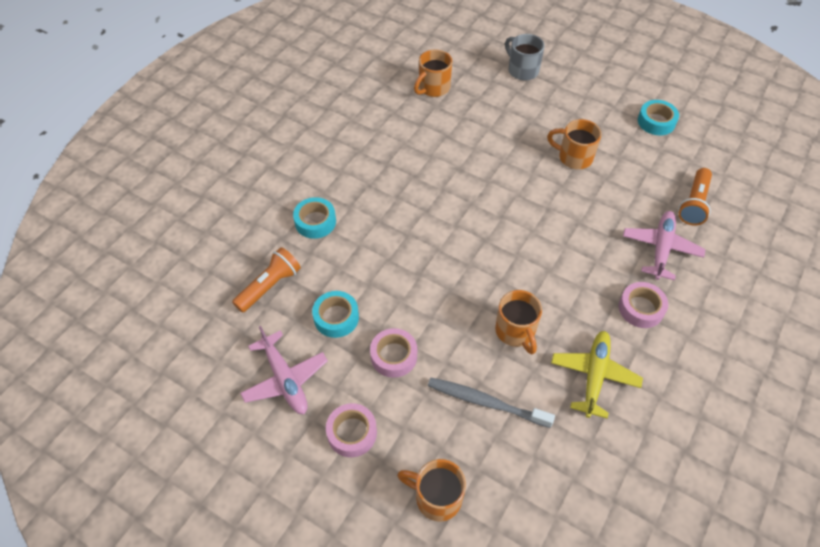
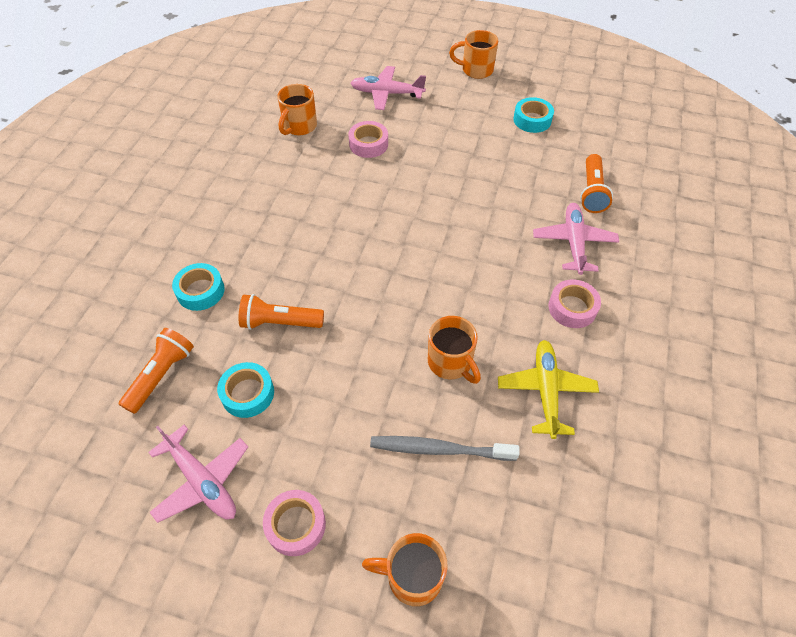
camera: 15 degrees left, 0 degrees up
pink tape [370,328,417,378] -> pink tape moved to [348,121,388,158]
grey mug [505,34,545,81] -> pink plane [351,66,426,110]
orange mug [547,119,602,169] -> orange mug moved to [449,30,498,79]
none -> orange flashlight [239,294,324,330]

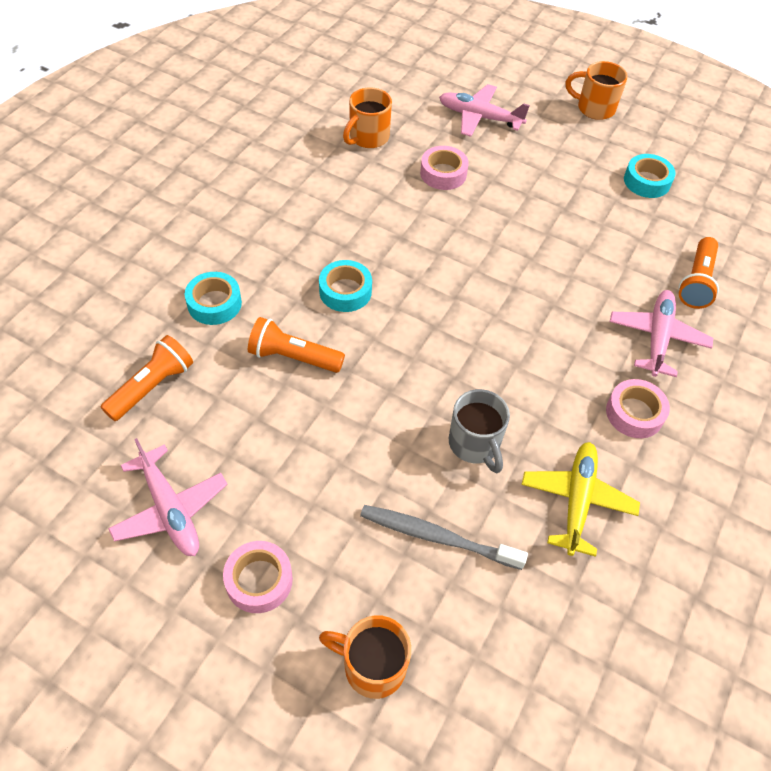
camera: 10 degrees right, 0 degrees up
turquoise tape [217,362,274,418] -> turquoise tape moved to [319,260,372,312]
orange mug [428,316,481,384] -> grey mug [449,389,510,473]

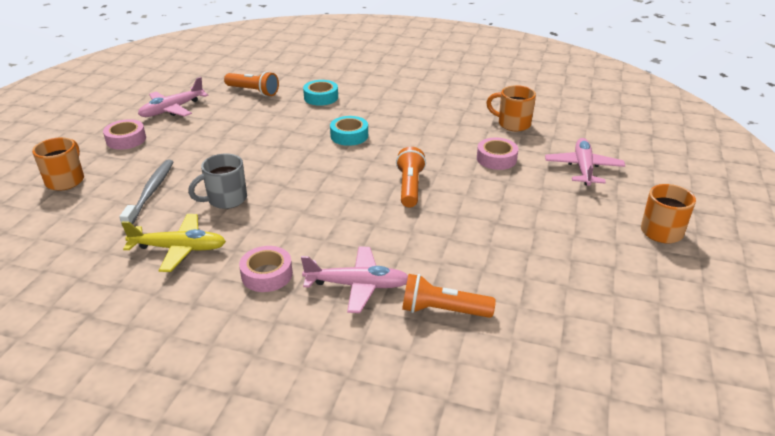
camera: 80 degrees right, 20 degrees down
orange flashlight [248,317,345,373] -> orange flashlight moved to [396,147,426,208]
turquoise tape [624,154,676,198] -> none

